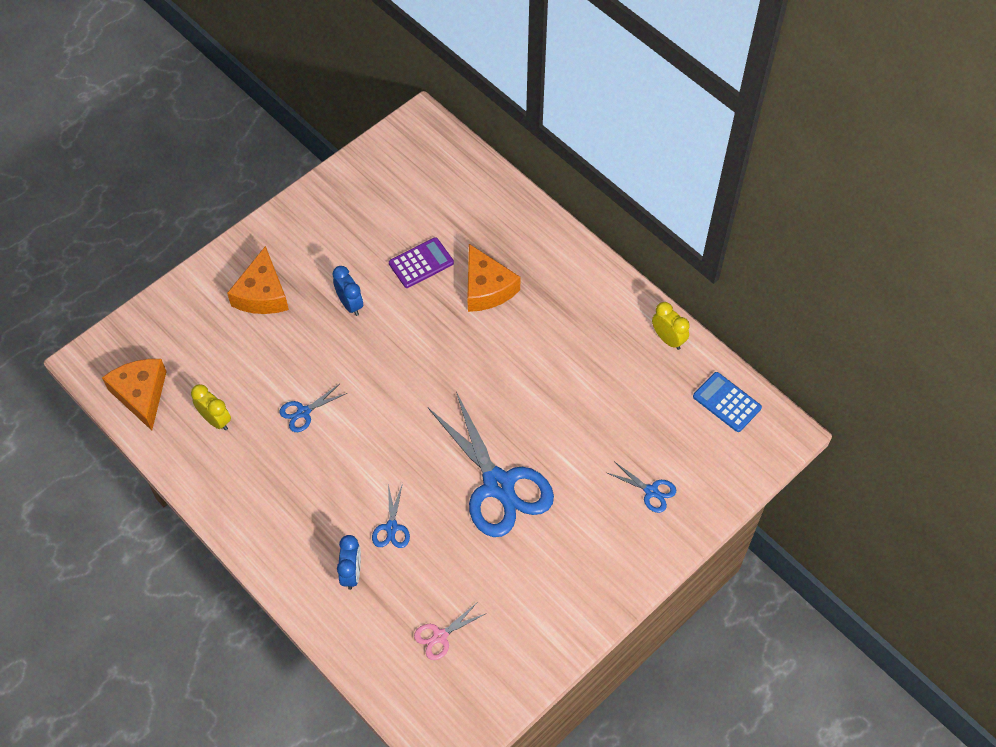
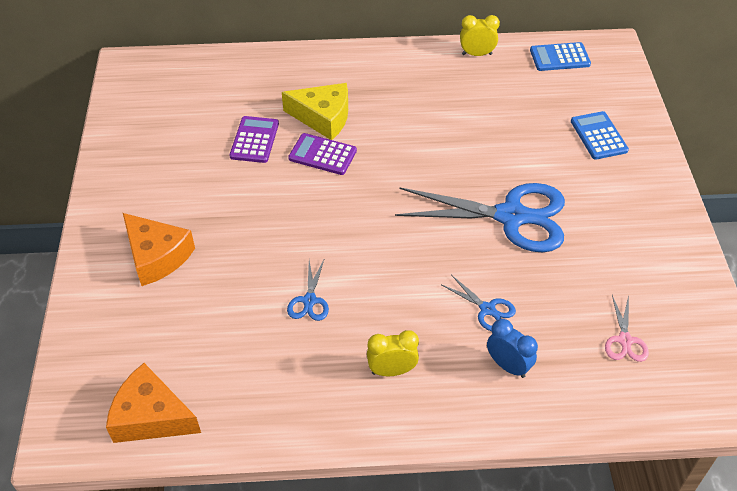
camera: 50 degrees left, 10 degrees down
yellow clock [191,384,231,430] -> yellow clock moved to [367,330,419,376]
blue clock [332,266,363,316] -> none
orange cheese [467,244,521,312] -> yellow cheese [282,83,348,140]
blue scissors [608,462,676,513] -> blue calculator [571,111,629,160]
none -> purple calculator [288,133,357,175]

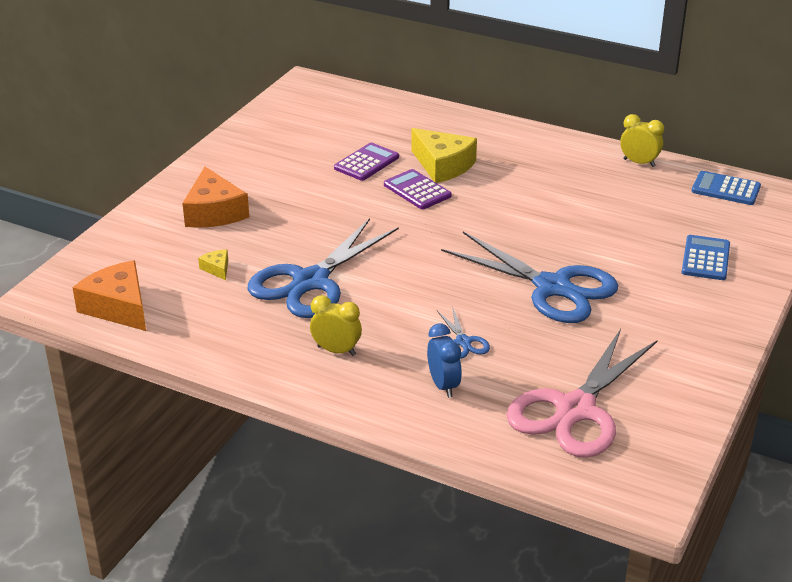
camera: 30 degrees right, 15 degrees down
blue scissors [287,260,329,321] -> blue scissors [248,218,399,318], size x2.33
pink scissors [605,295,649,362] -> pink scissors [506,329,658,458], size x2.33
none -> yellow cheese [198,249,228,280]

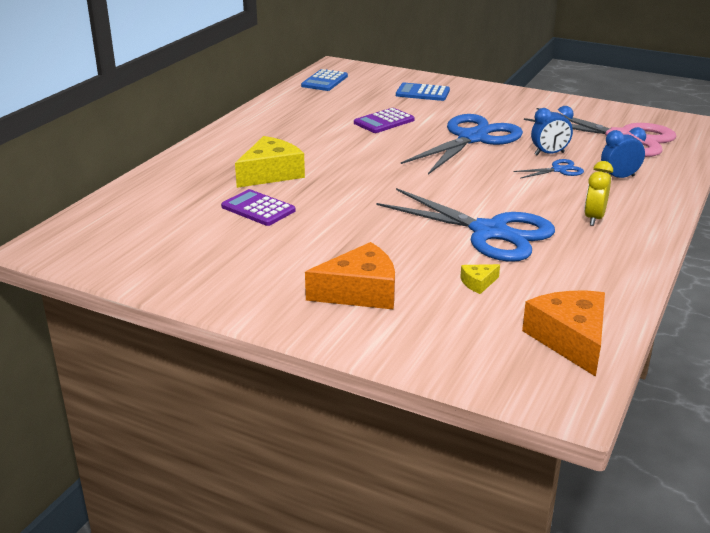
camera: 90 degrees left, 5 degrees down
orange cheese [72,261,146,331] -> orange cheese turned 120 degrees clockwise [522,291,605,377]
purple calculator [384,169,452,210] -> purple calculator moved to [354,108,415,133]
yellow clock [620,114,664,167] -> none
none -> blue clock [531,106,573,155]

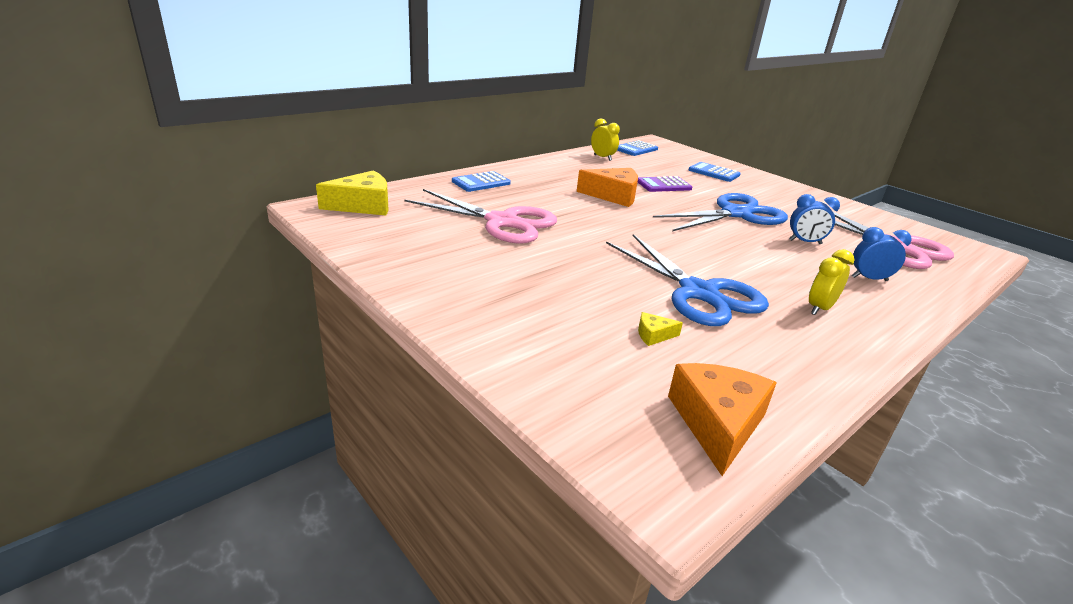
camera: 20 degrees right, 0 degrees up
purple calculator [221,189,296,226] -> pink scissors [405,189,557,244]
yellow cheese [235,136,305,188] -> yellow cheese moved to [316,170,388,216]
orange cheese [305,242,395,309] -> orange cheese moved to [577,168,638,207]
blue scissors [514,159,584,179] -> none
none -> blue calculator [452,171,511,192]
none -> yellow clock [591,118,620,161]

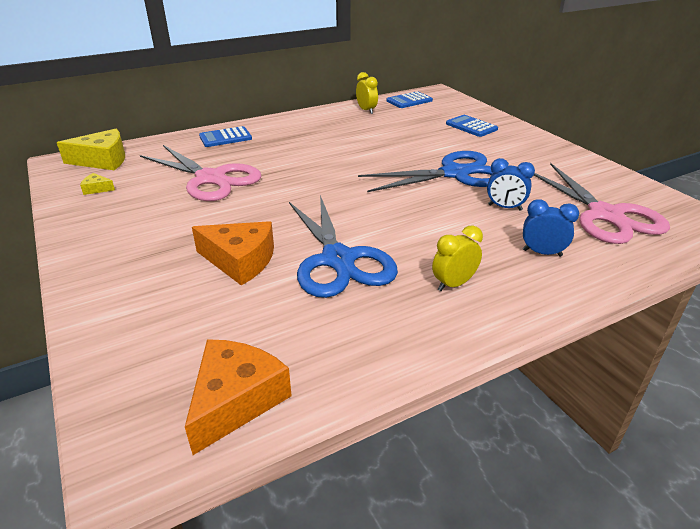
camera: 15 degrees right, 5 degrees up
orange cheese [577,168,638,207] -> orange cheese moved to [192,221,274,286]
purple calculator [638,176,692,192] -> none
yellow cheese [638,312,683,346] -> yellow cheese moved to [80,173,115,195]

